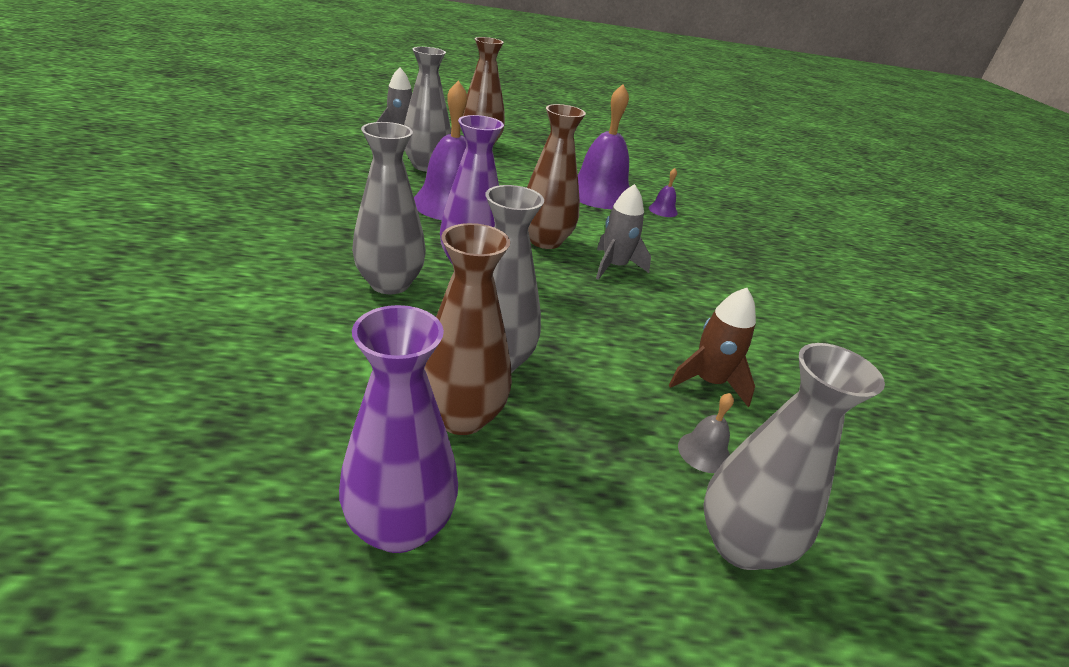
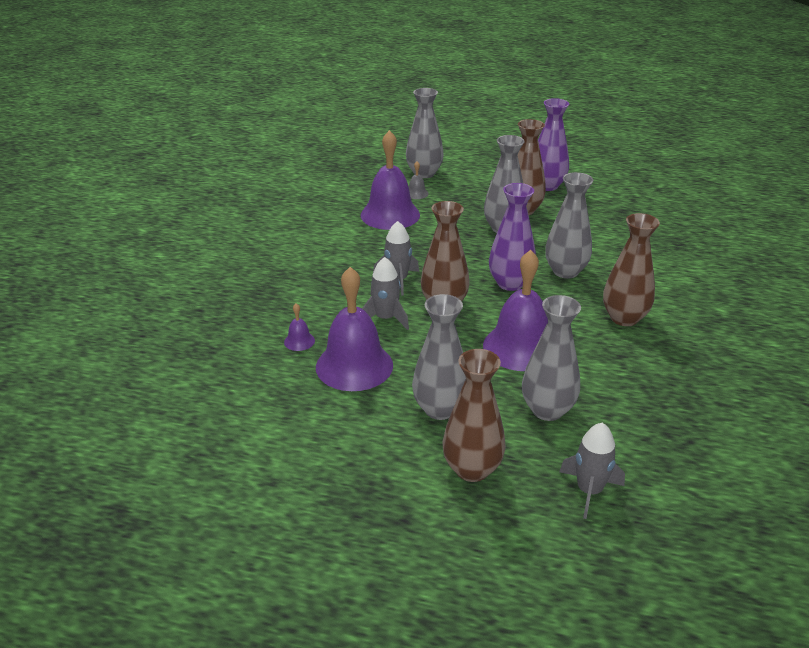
camera: 160 degrees left, 0 degrees up
brown rocket [669,288,756,407] -> purple bell [361,130,420,230]
none -> grey rocket [362,257,409,330]
none -> grey vase [412,294,466,420]
none -> brown vase [603,213,660,326]

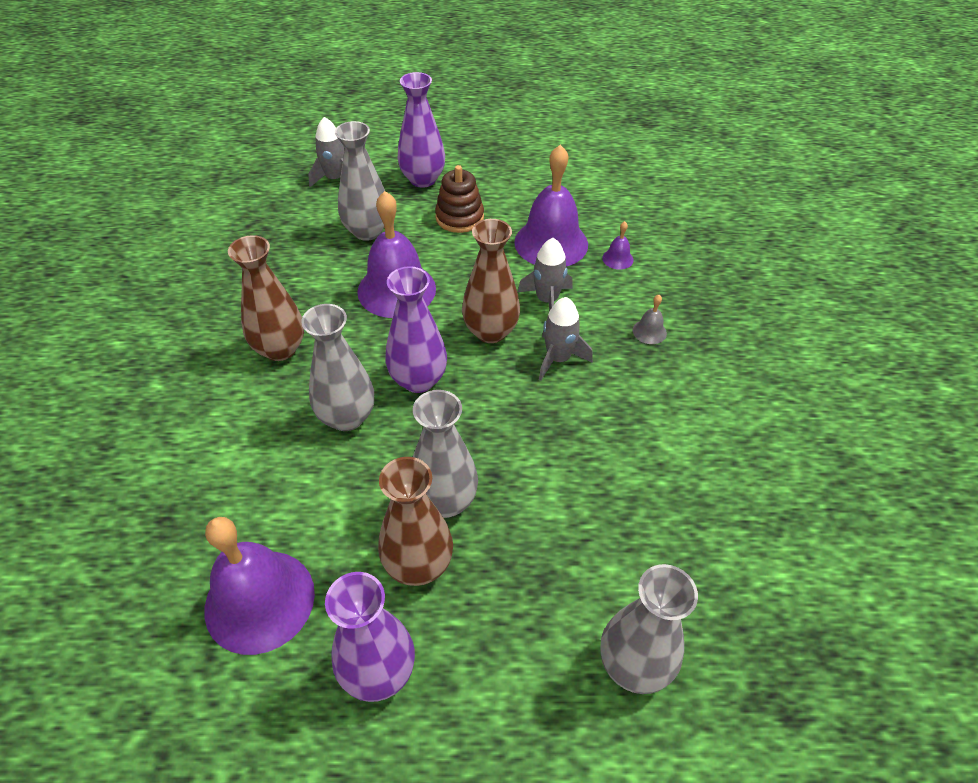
camera: 165 degrees right, 15 degrees up
purple bell [361,130,420,230] -> purple bell moved to [204,517,315,655]
grey bell [409,161,429,199] -> grey bell moved to [633,295,667,344]
grey vase [412,294,466,420] -> brown stacking toy [435,165,484,233]
brown vase [443,349,506,482] -> purple vase [398,72,445,188]

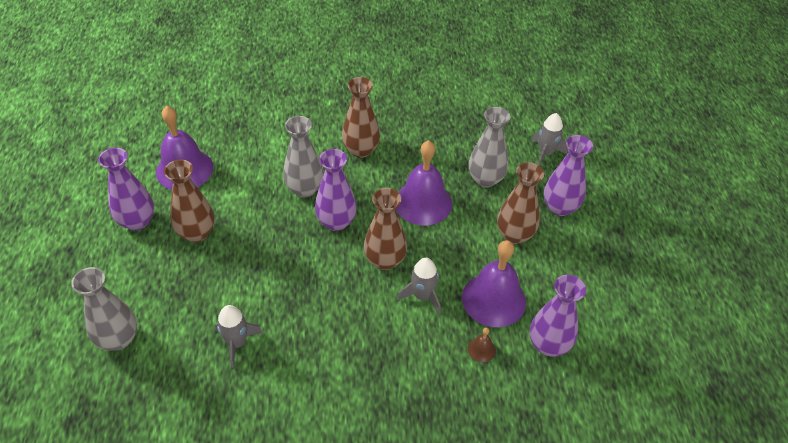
camera: 85 degrees right, 0 degrees up
grey vase [413,390,478,518] -> none
brown stacking toy [435,165,484,233] -> brown vase [497,162,544,244]
grey rocket [539,297,593,380] -> grey rocket moved to [215,305,263,368]
purple bell [602,221,633,270] -> brown bell [468,328,496,362]
grey bell [633,295,667,344] -> none
none -> purple vase [530,275,586,357]

